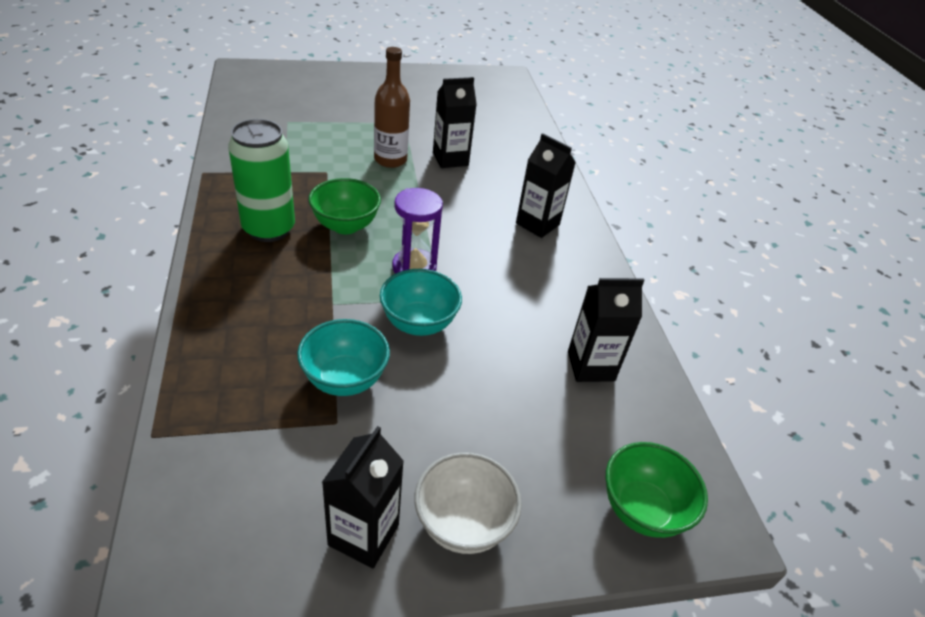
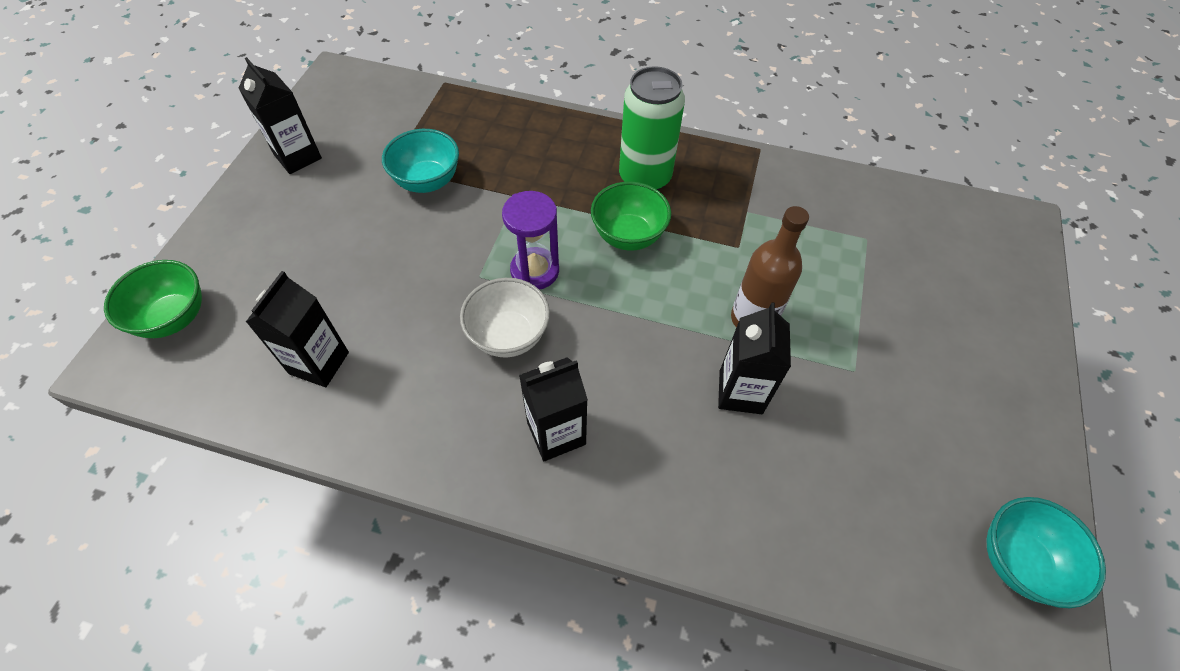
camera: 120 degrees right, 15 degrees up
turquoise bowl [380,269,462,336] -> turquoise bowl moved to [987,497,1106,608]
white bowl [414,452,522,554] -> white bowl moved to [460,278,550,357]

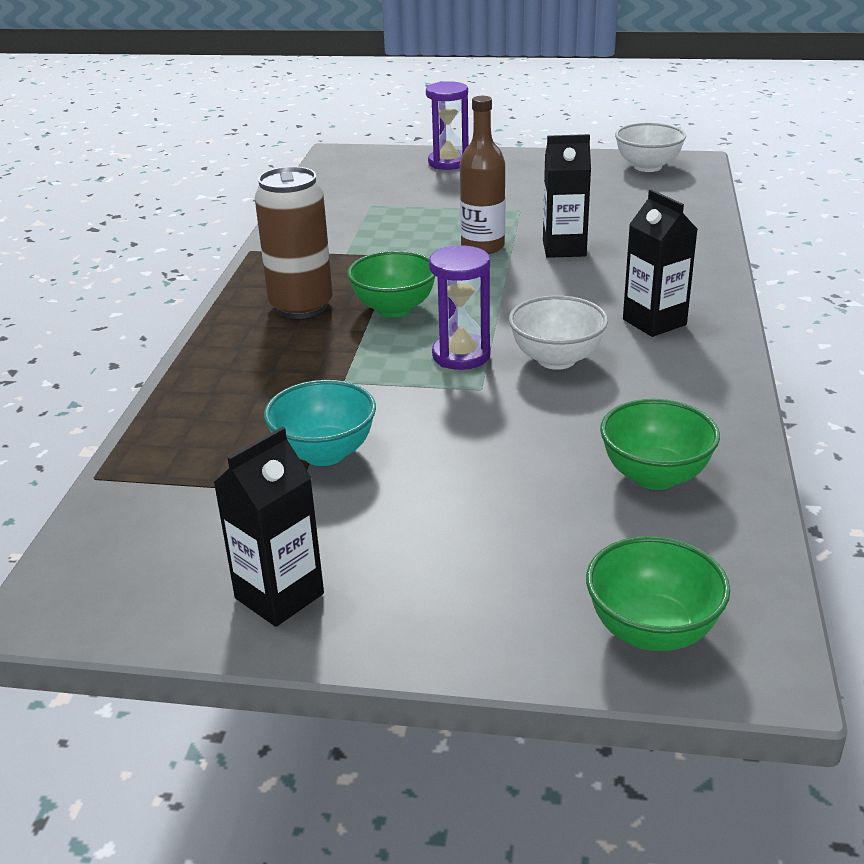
camera: 95 degrees left, 25 degrees down
black carton [246,271,349,387] -> green bowl [600,399,720,490]
green can [619,66,685,190] -> brown can [255,166,333,319]
turquoise bowl [987,497,1106,608] -> white bowl [615,123,686,172]
none -> purple hourglass [426,81,469,170]

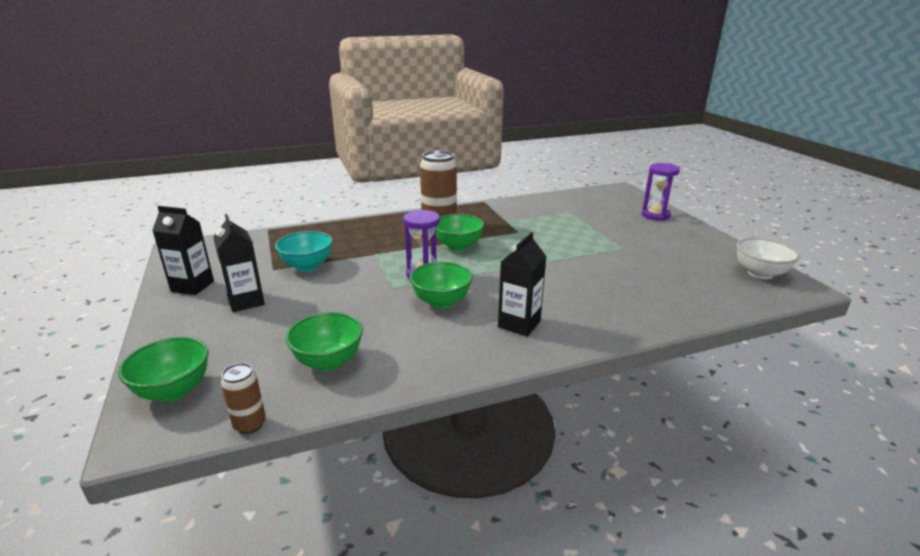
camera: 60 degrees right, 5 degrees down
brown bottle [460,96,505,254] -> none
white bowl [509,295,608,370] -> green bowl [410,262,473,309]
black carton [543,134,591,258] -> black carton moved to [213,214,265,312]
none -> brown can [221,363,266,434]

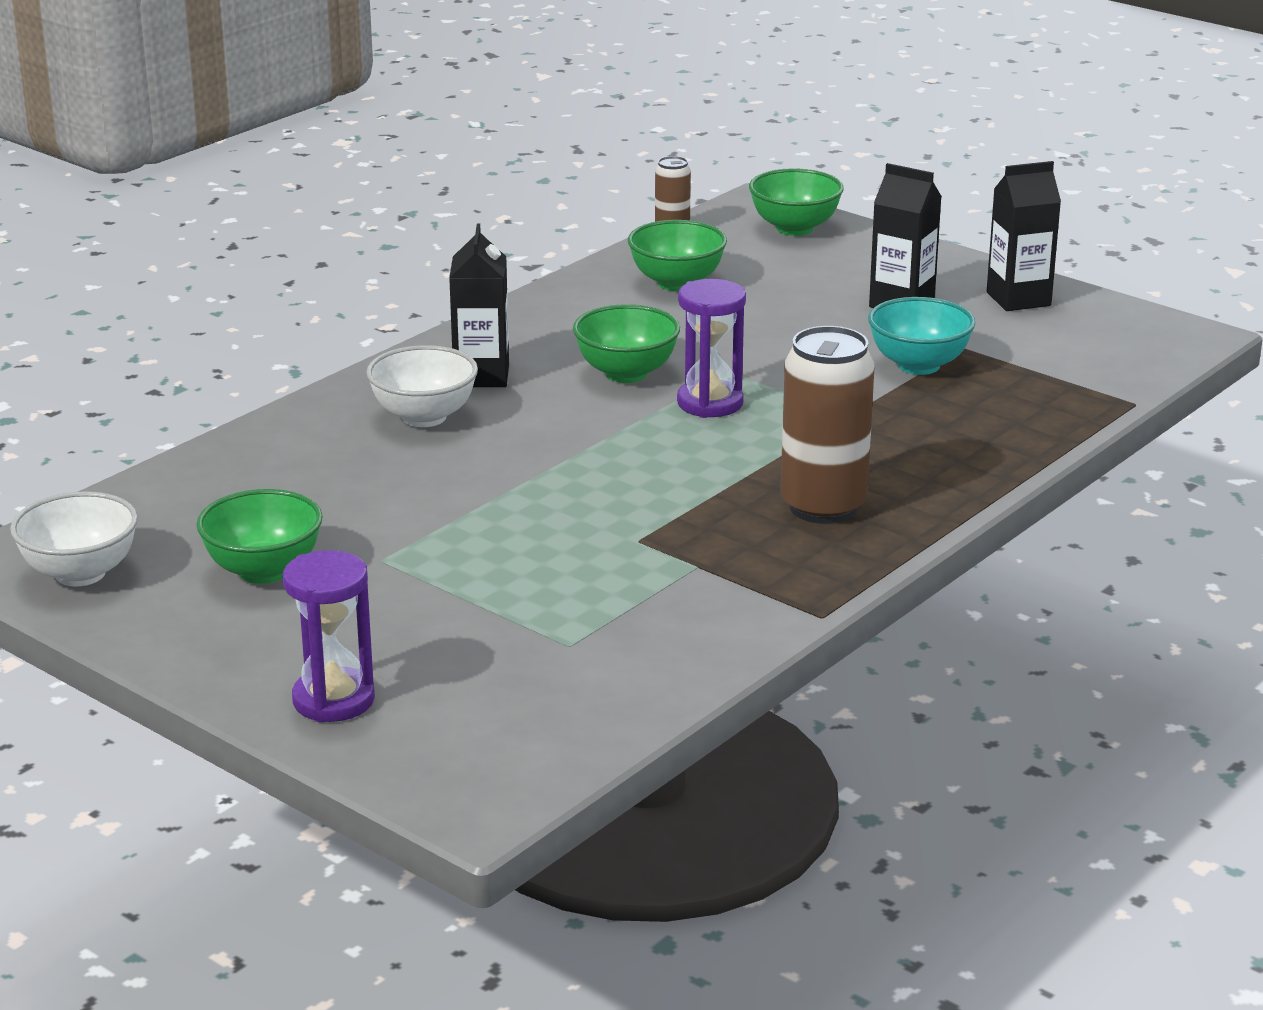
camera: 150 degrees right, 0 degrees up
green bowl [436,214,484,251] -> green bowl moved to [196,489,323,584]
none -> white bowl [366,345,478,427]

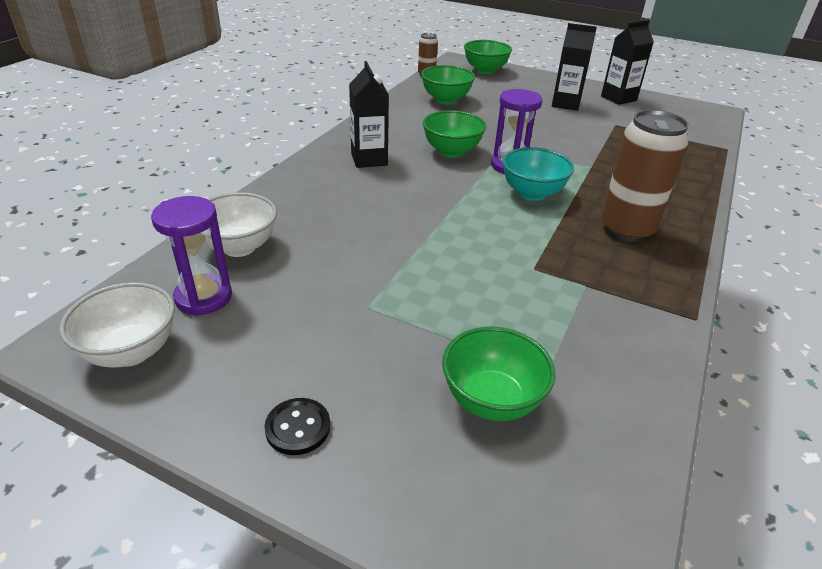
camera: 15 degrees left, 10 degrees up
green bowl [196,489,323,584] -> green bowl moved to [442,327,556,421]
purple hourglass [283,550,375,723] -> purple hourglass moved to [151,196,232,316]
white bowl [366,345,478,427] -> white bowl moved to [205,192,277,257]
turquoise bowl [868,297,975,375] -> turquoise bowl moved to [502,147,574,201]
none -> black button [264,398,330,455]

